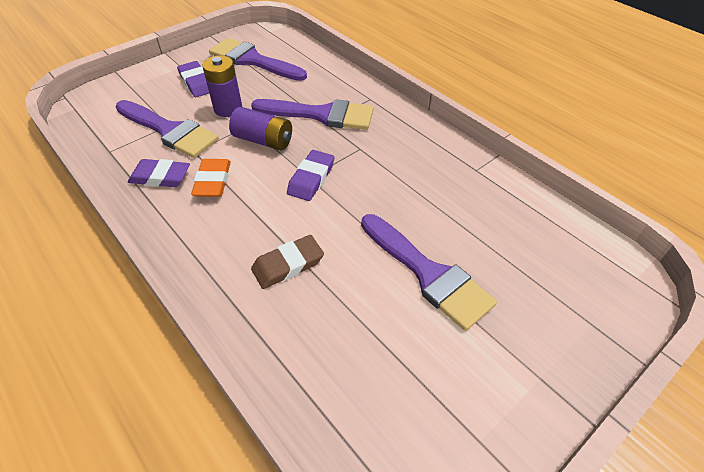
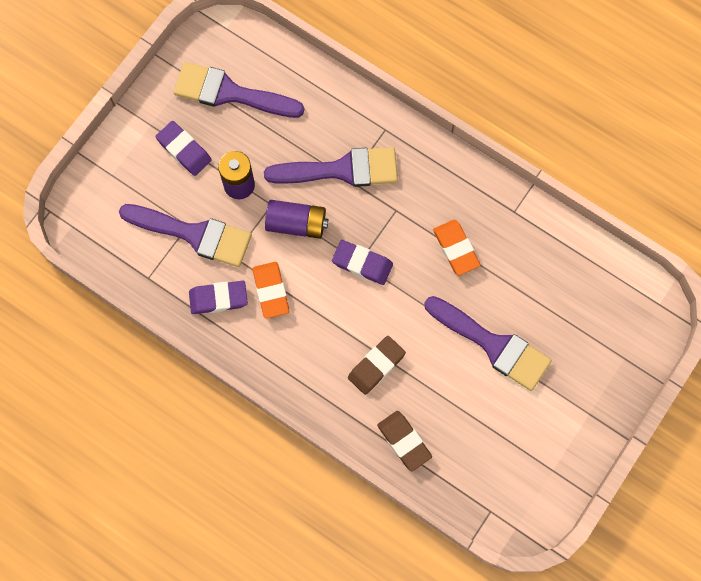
camera: 15 degrees left, 25 degrees up
purple eraser [287,150,334,201] -> purple eraser turned 75 degrees counterclockwise [332,240,393,285]
none -> brown eraser [377,411,432,471]
none -> orange eraser [433,220,480,276]

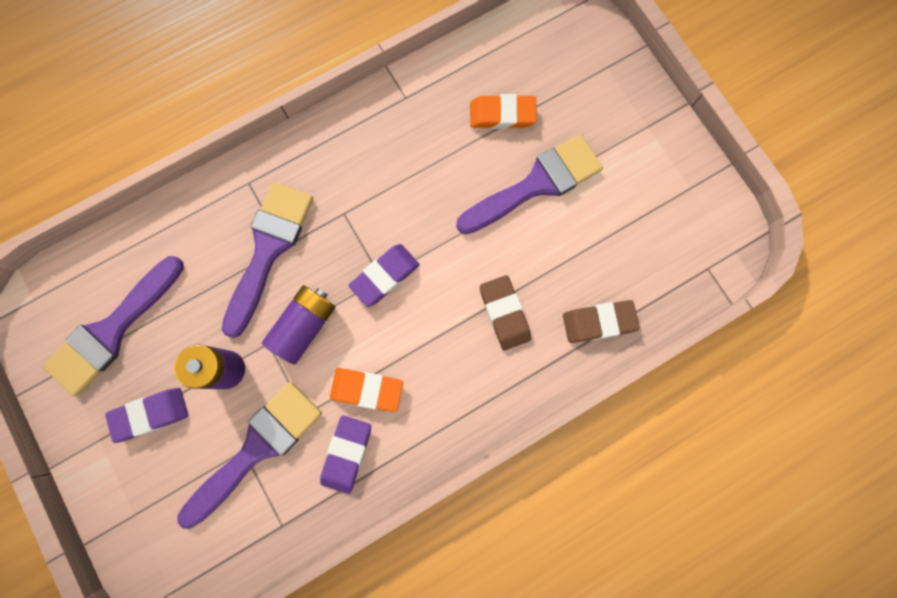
camera: 65 degrees left, 5 degrees up
orange eraser [433,220,480,276] -> orange eraser moved to [470,94,537,129]

